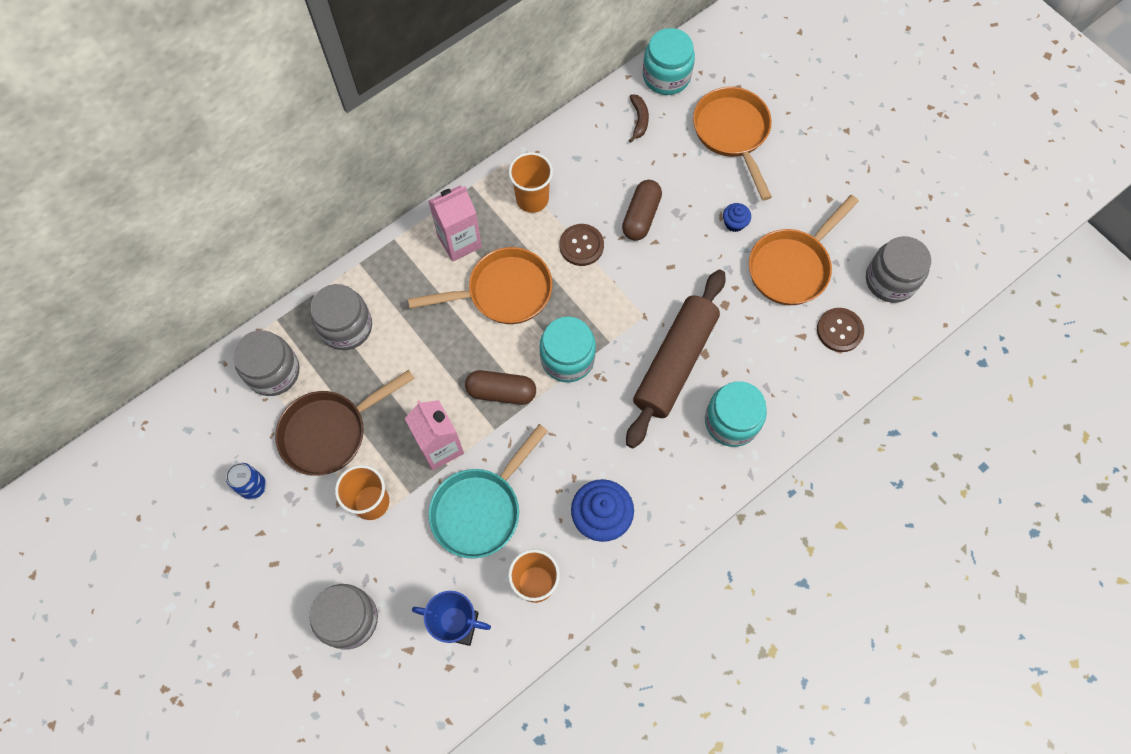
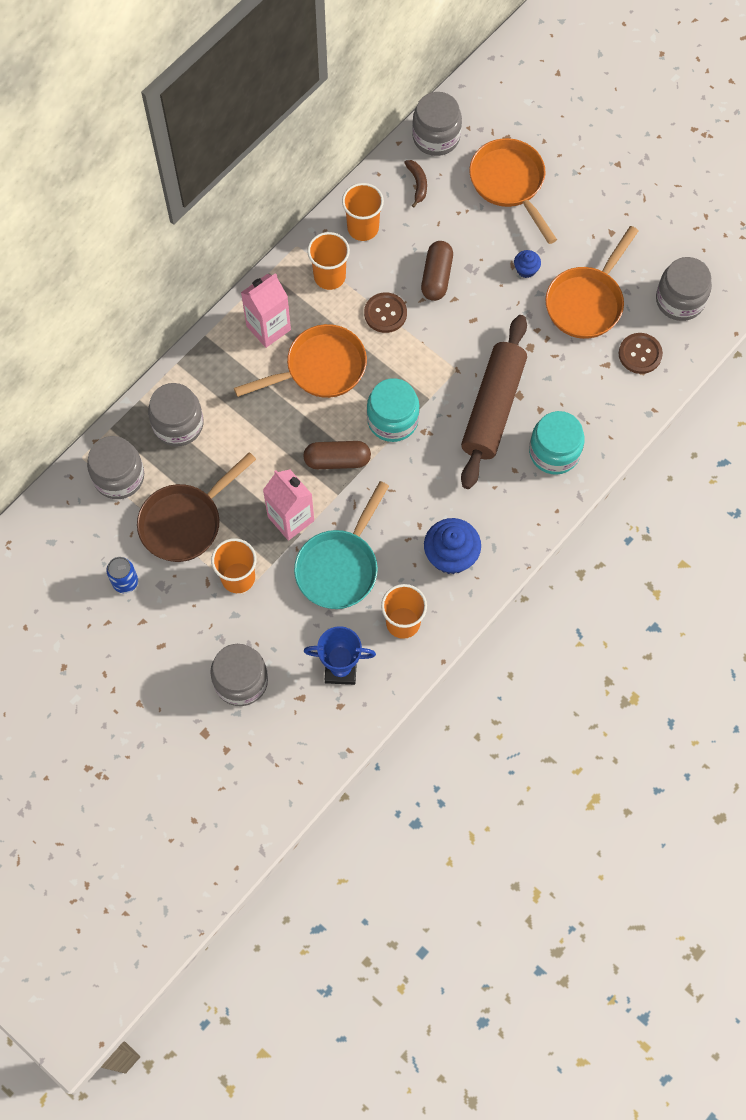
camera: 10 degrees left, 0 degrees up
turquoise jar [643,28,695,95] -> grey jar [412,92,462,156]
none -> orange cup [342,183,384,241]

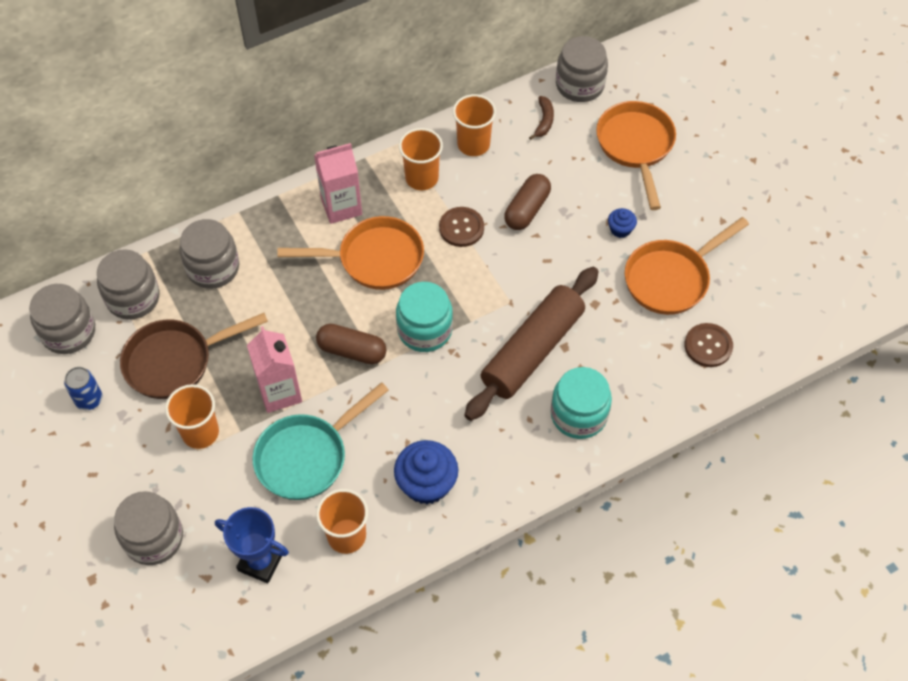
camera: 20 degrees right, 10 degrees down
grey jar [656,257,712,321] -> grey jar moved to [29,284,95,354]

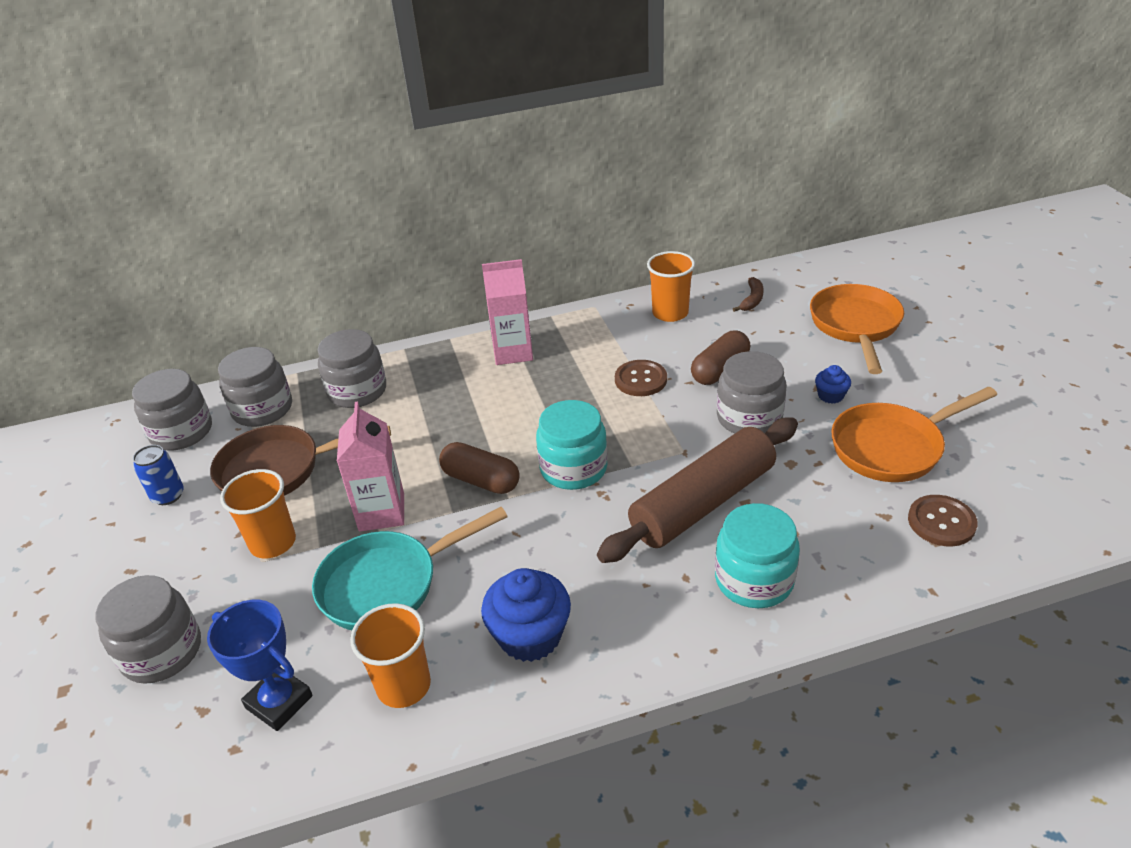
camera: 15 degrees right, 20 degrees down
orange pan [278,216,424,290] -> none
orange cup [399,128,443,190] -> none
grey jar [556,36,608,102] -> grey jar moved to [717,351,786,433]

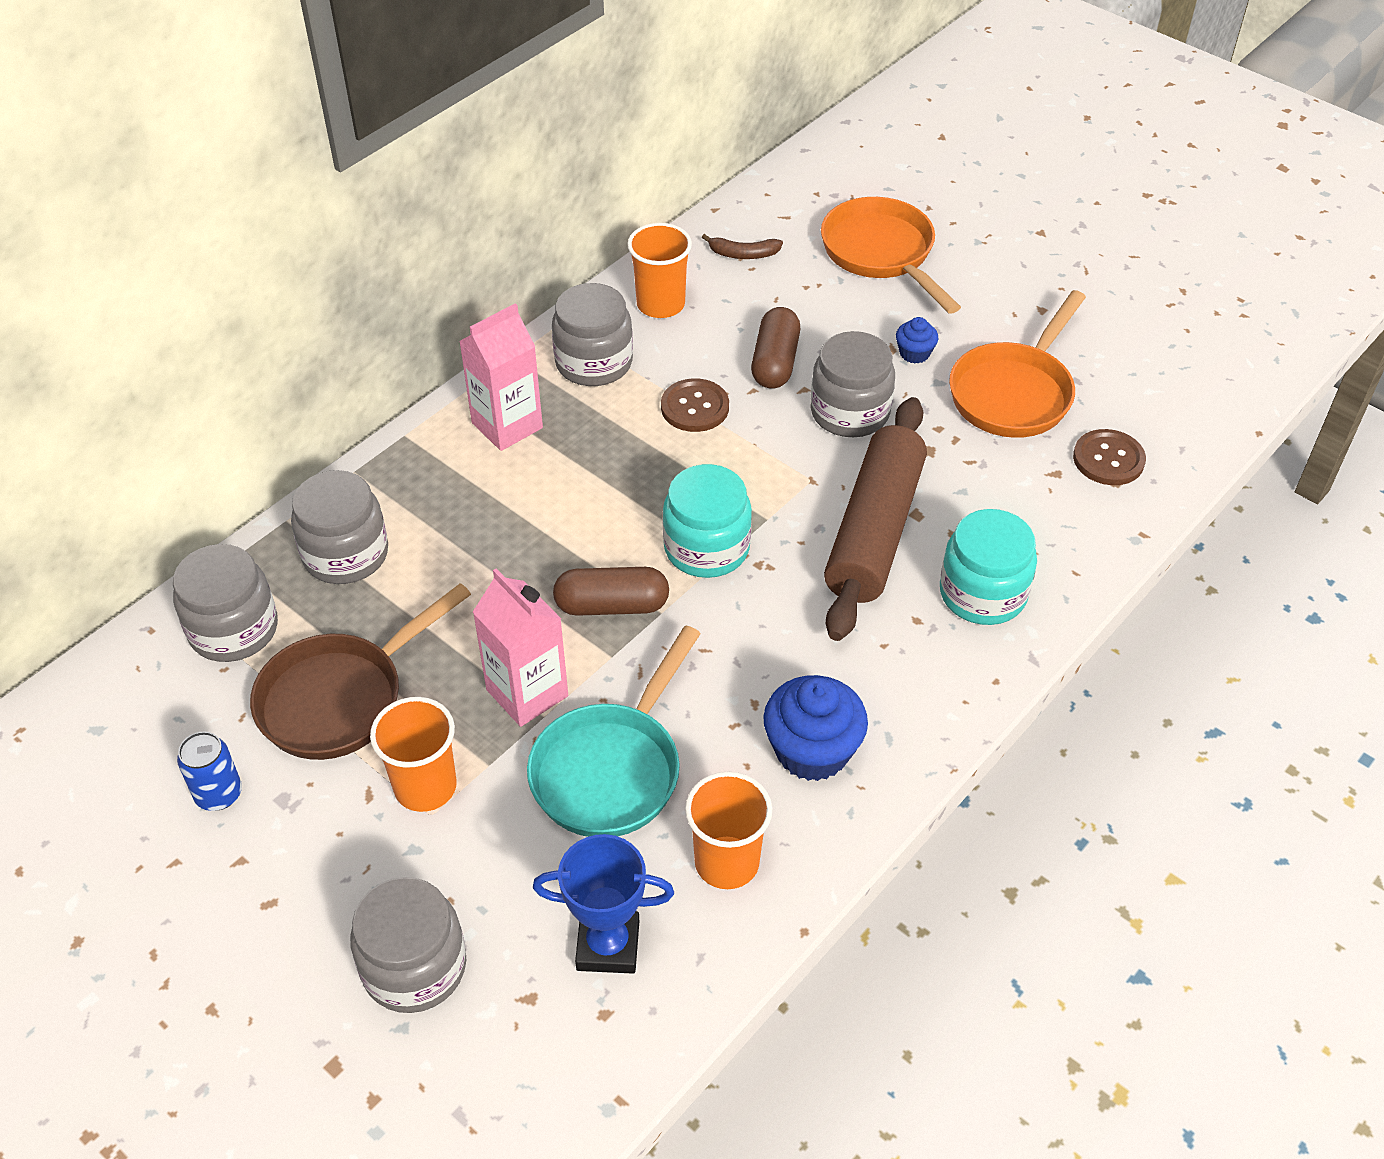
camera: 35 degrees left, 10 degrees up
grey jar [132,369,212,450] -> grey jar moved to [552,283,633,386]
brown banana [733,277,764,312] -> brown banana turned 105 degrees clockwise [702,234,783,259]

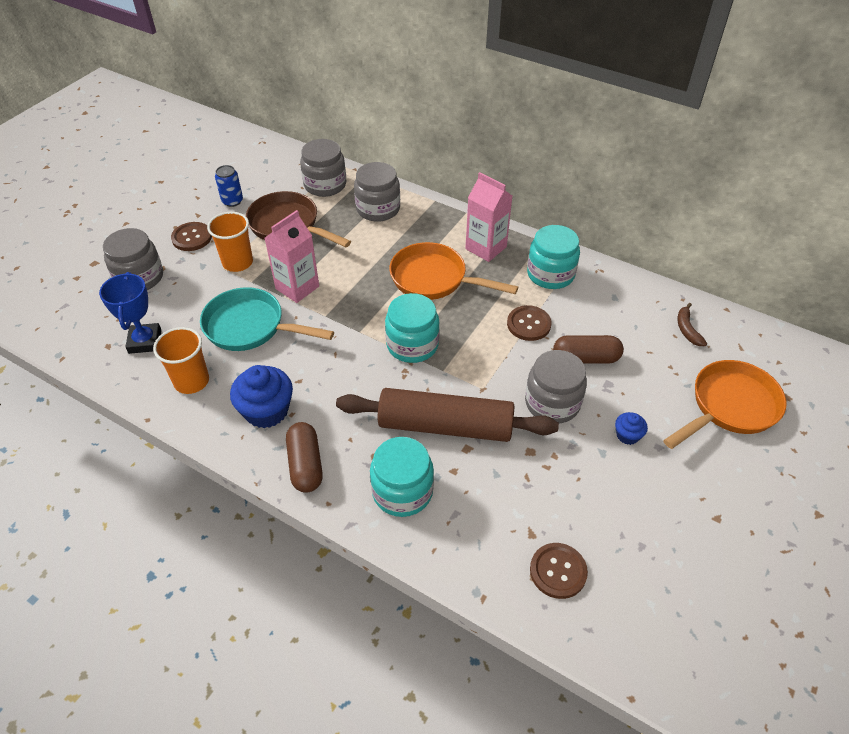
camera: 80 degrees right, 0 degrees up
grey jar [552,283,633,386] -> turquoise jar [527,225,580,289]
brown capsule [553,567,669,616] -> brown capsule moved to [286,422,323,493]
orange cup [627,223,692,318] -> none
orange pan [949,290,1086,438] -> orange pan moved to [389,242,518,300]
none -> brown button [171,222,212,251]

